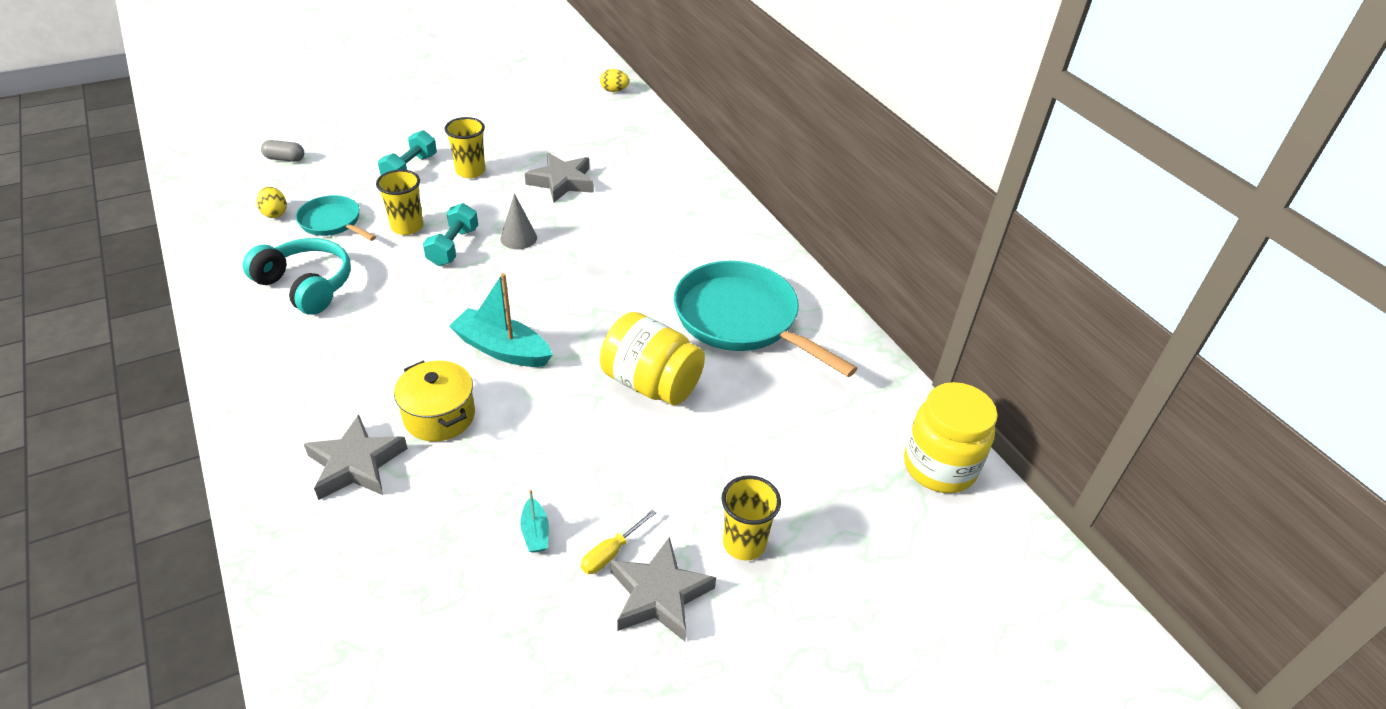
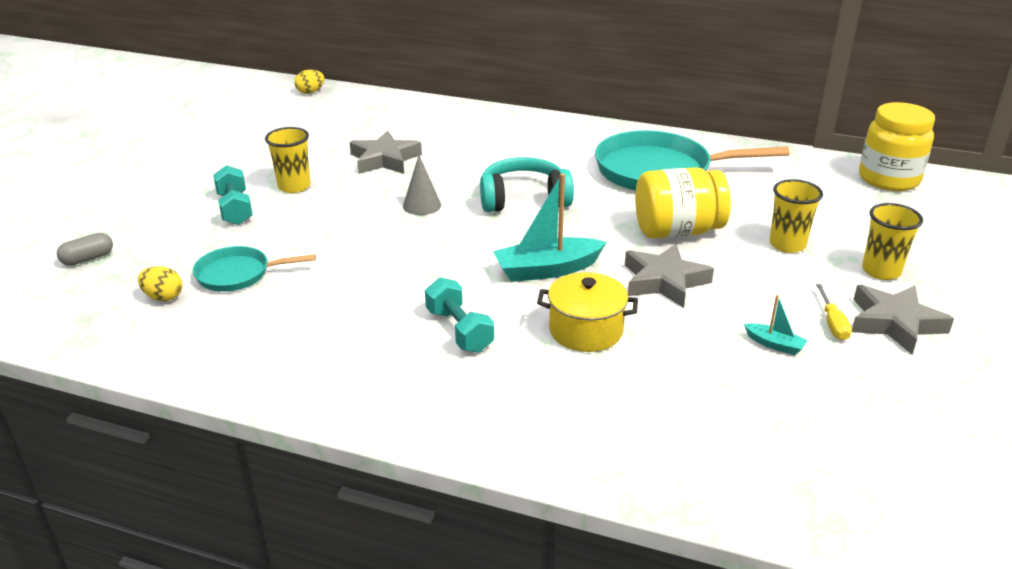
camera: 40 degrees left, 10 degrees down
turquoise headphones [243,238,351,315] -> turquoise headphones moved to [480,157,574,212]
grey star [304,414,408,500] -> grey star moved to [625,244,714,308]
yellow cup [376,169,423,235] -> yellow cup moved to [769,179,823,253]
turquoise dumbbell [423,203,478,266] -> turquoise dumbbell moved to [425,277,494,353]

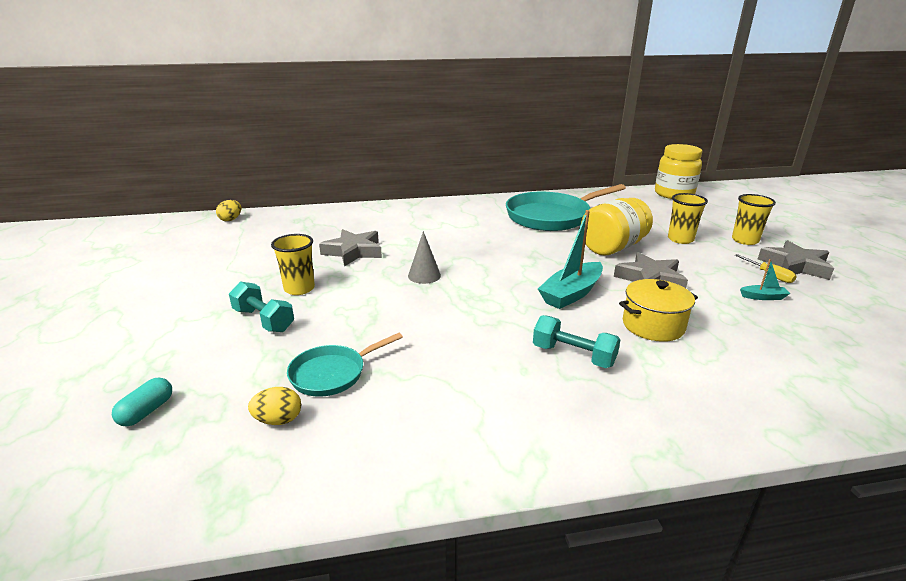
camera: 30 degrees left, 5 degrees down
grey capsule [57,233,113,266] -> turquoise capsule [112,377,172,427]
turquoise headphones [480,157,574,212] -> none

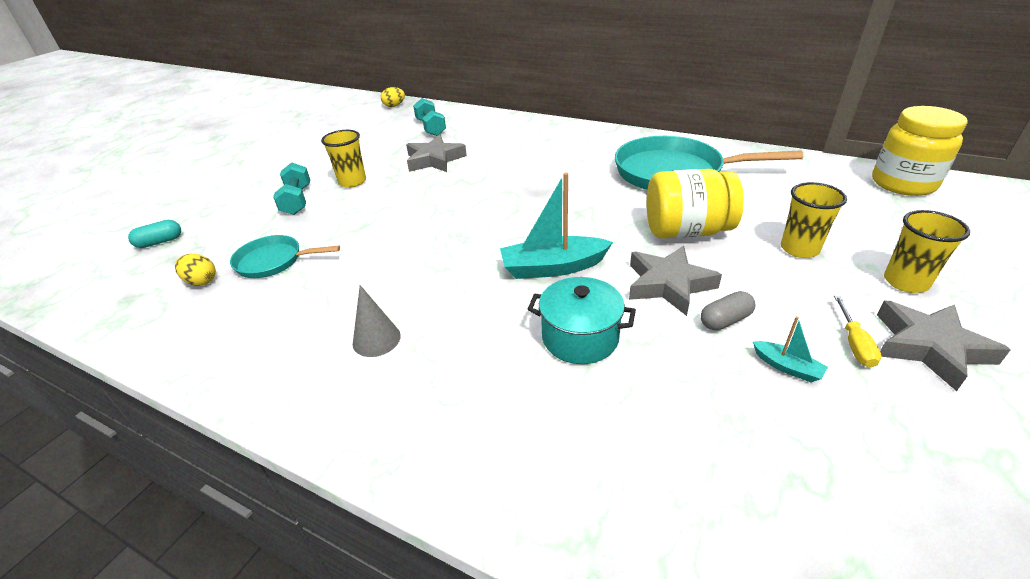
camera: 40 degrees right, 10 degrees up
grey cone [408,231,441,284] -> grey cone moved to [353,285,401,357]
turquoise dumbbell [533,315,621,368] -> turquoise dumbbell moved to [413,98,446,136]
yellow pot [619,279,698,342] -> turquoise pot [528,277,636,364]
none -> grey capsule [701,291,756,330]

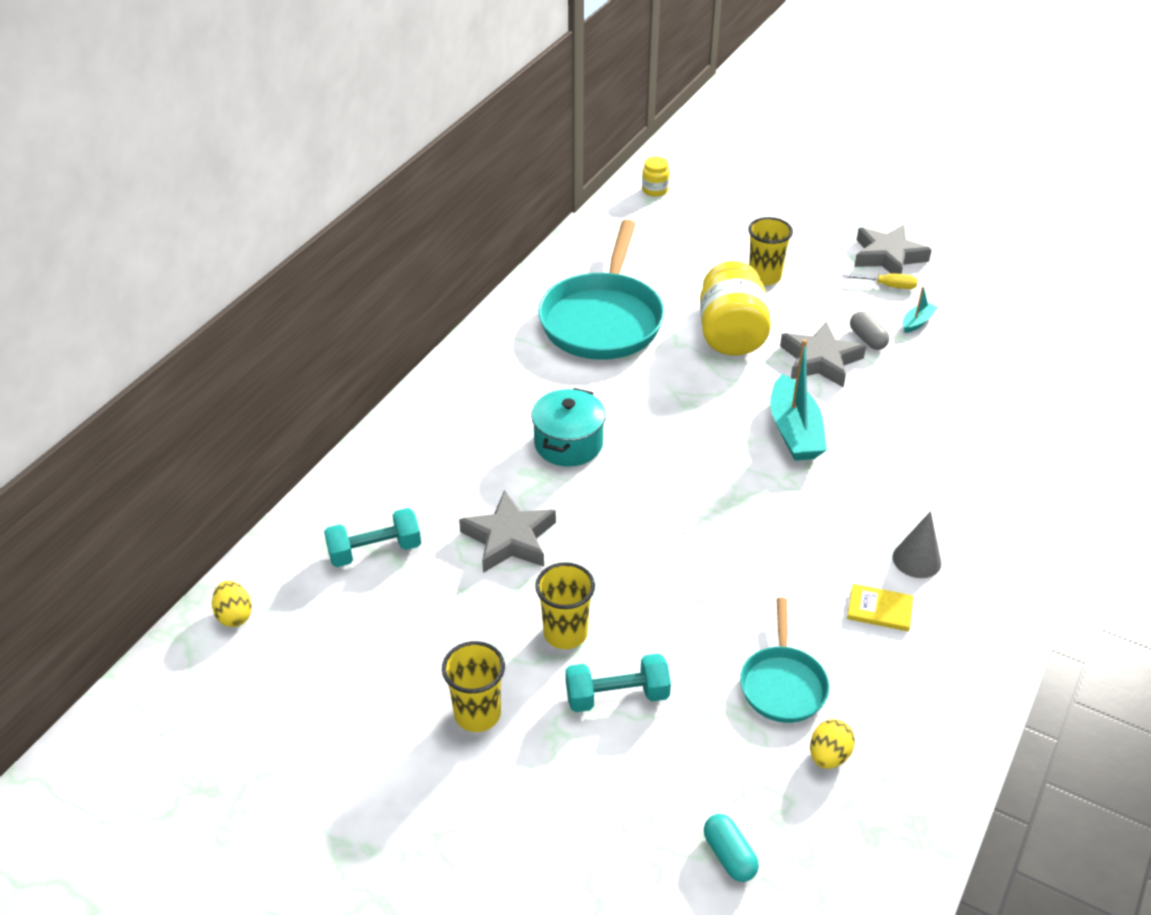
camera: 90 degrees left, 5 degrees up
turquoise pot [528,277,636,364] -> turquoise pot moved to [531,388,606,467]
yellow jar [872,106,968,196] -> yellow jar [642,156,670,197], size x0.47
yellow cup [884,210,970,293] -> yellow cup moved to [442,641,505,732]
none -> yellow book [847,584,913,631]

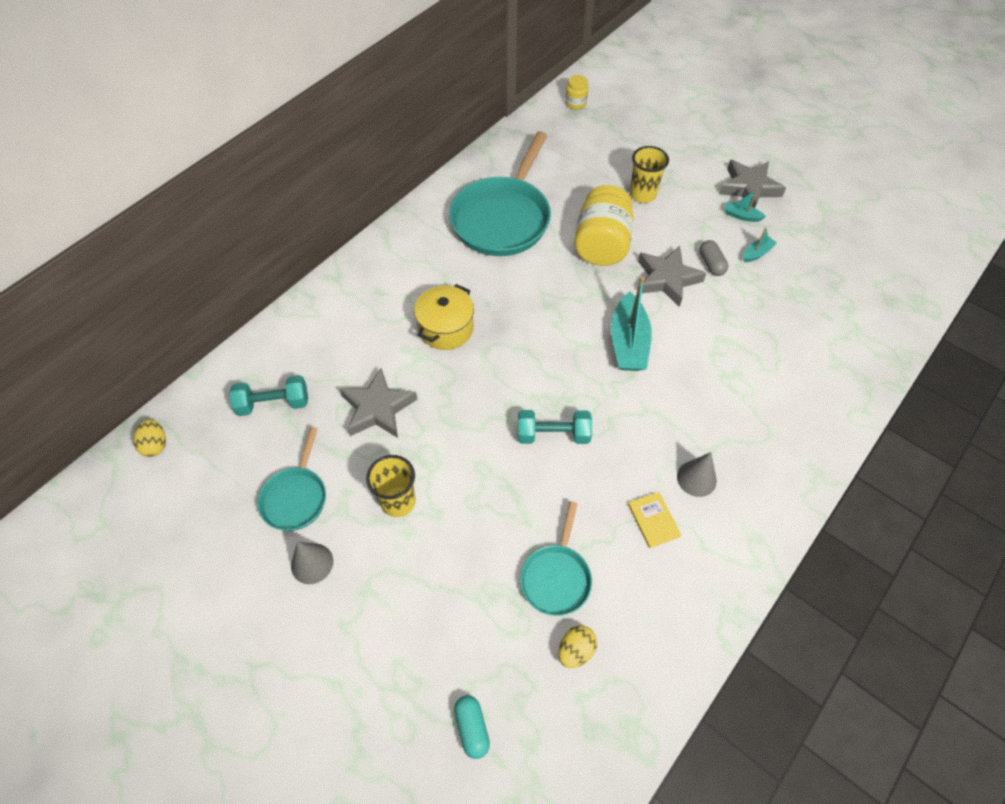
camera: 10 degrees right, 15 degrees up
yellow cup [442,641,505,732] -> grey cone [291,542,333,584]
turquoise pot [531,388,606,467] -> yellow pot [414,284,474,350]
turquoise dumbbell [565,653,671,712] -> turquoise dumbbell moved to [518,410,592,444]
yellow screwdriver [842,274,918,289] -> turquoise boat [724,188,766,222]
yellow book [847,584,913,631] -> yellow book turned 45 degrees clockwise [628,492,681,548]
none -> turquoise pan [257,427,326,531]

